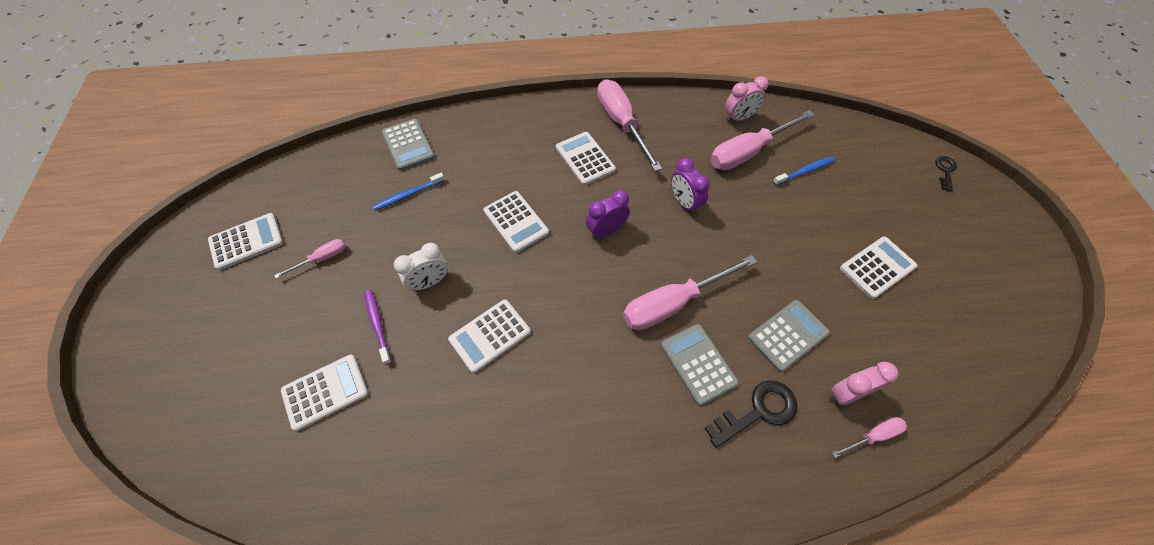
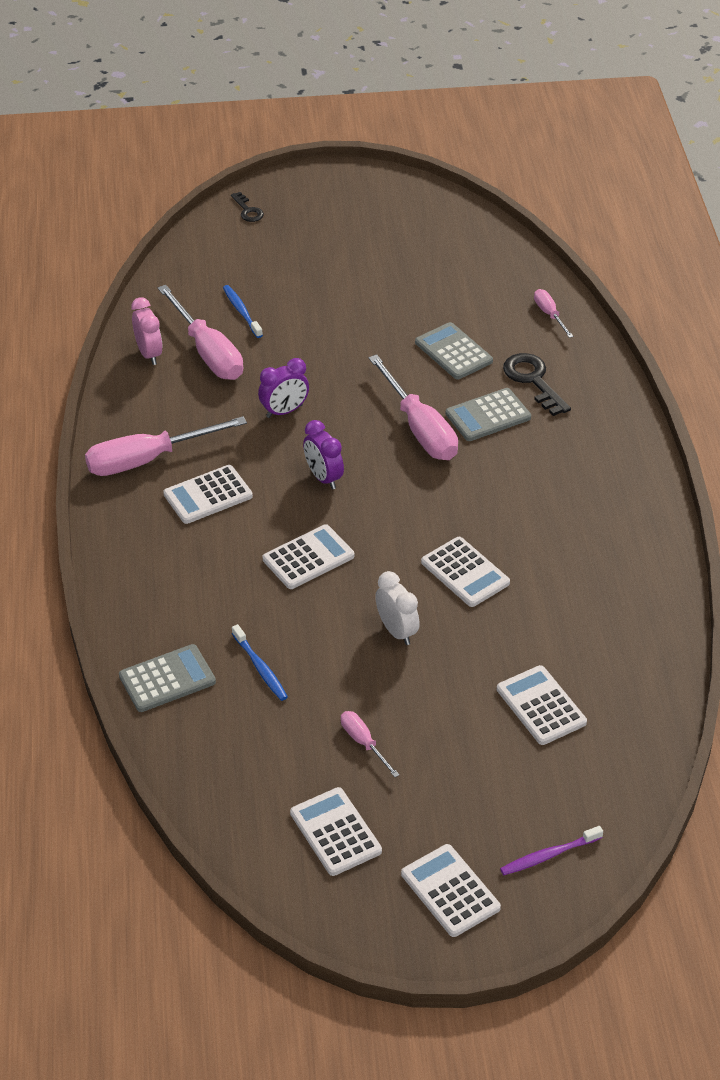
camera: 90 degrees left, 15 degrees down
purple toothbrush [364,290,392,365] -> purple toothbrush moved to [500,826,603,875]
pink clock [830,362,898,405] -> none
white calculator [840,236,917,299] -> white calculator moved to [401,844,501,937]
black key [935,156,957,192] -> black key turned 135 degrees counterclockwise [231,192,264,222]

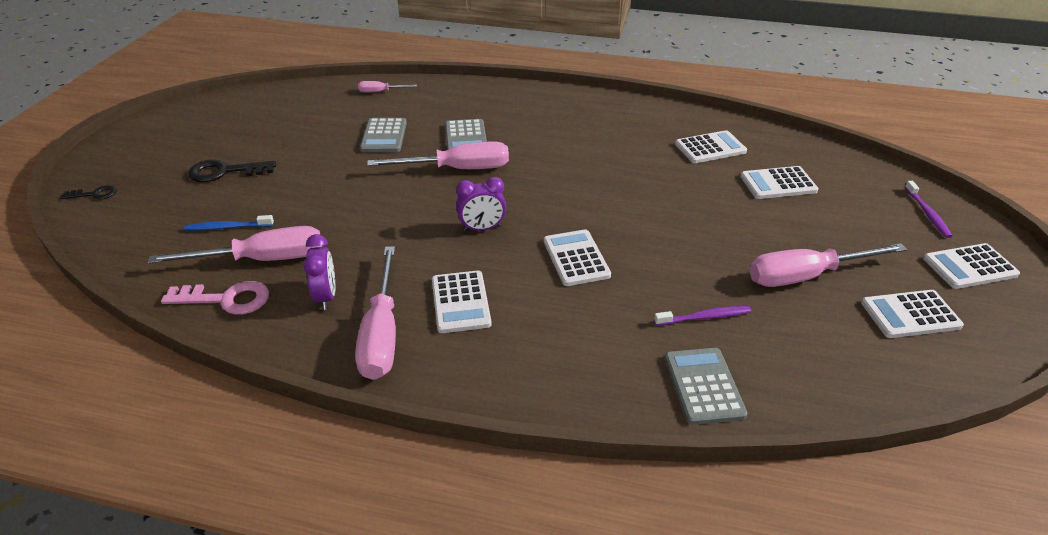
camera: 70 degrees left, 5 degrees down
pink clock [131,297,162,365] -> pink key [161,281,269,315]
blue toothbrush [232,624,288,701] -> purple toothbrush [654,306,751,326]
purple clock [258,358,309,418] -> purple clock moved to [304,234,335,310]
pink screwdriver [341,711,399,777] -> pink screwdriver [749,243,908,287], size x2.04
white clock [375,571,420,645] -> none
grey calculator [415,322,493,380] -> grey calculator turned 75 degrees counterclockwise [360,118,407,152]
white calculator [421,537,510,607] -> white calculator moved to [675,130,747,163]
black key [503,353,571,416] -> black key moved to [188,159,276,182]

